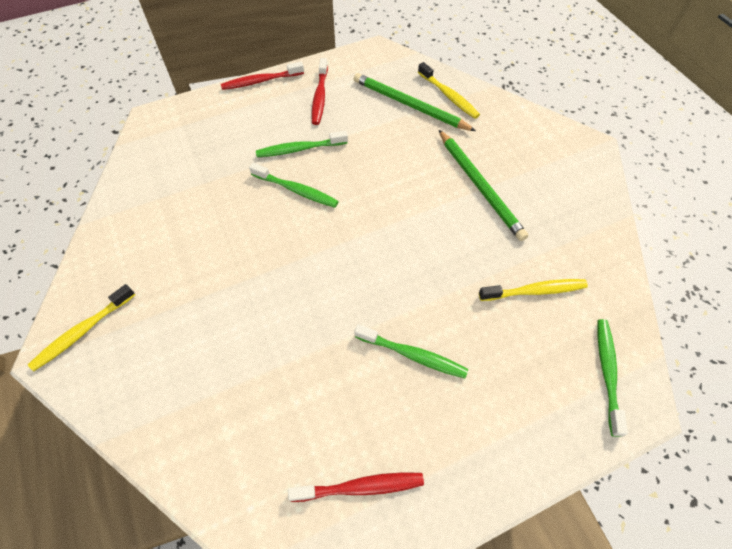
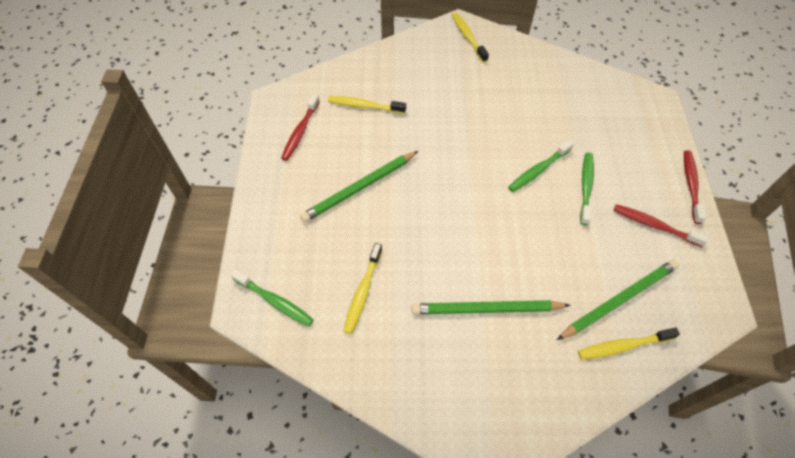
camera: 115 degrees right, 0 degrees up
green toothbrush [354,324,468,378] -> green pencil [300,151,418,222]
none -> yellow toothbrush [328,96,406,114]

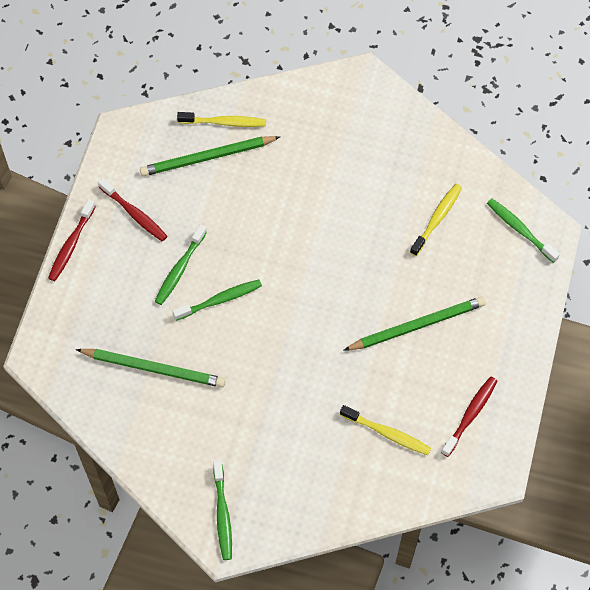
camera: 165 degrees left, 5 degrees up
green pencil [412,300,571,314] -> green pencil moved to [76,349,226,388]
yellow toothbrush [452,12,489,62] -> green toothbrush [213,461,232,560]

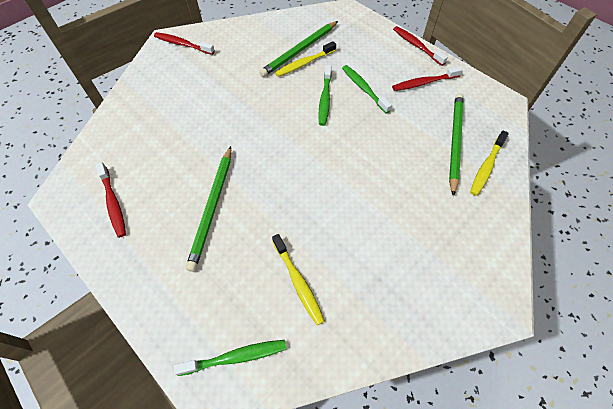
camera: 120 degrees right, 5 degrees down
green toothbrush [213,461,232,560] -> red toothbrush [154,32,215,55]
yellow toothbrush [340,405,431,455] -> yellow toothbrush moved to [275,41,336,77]

